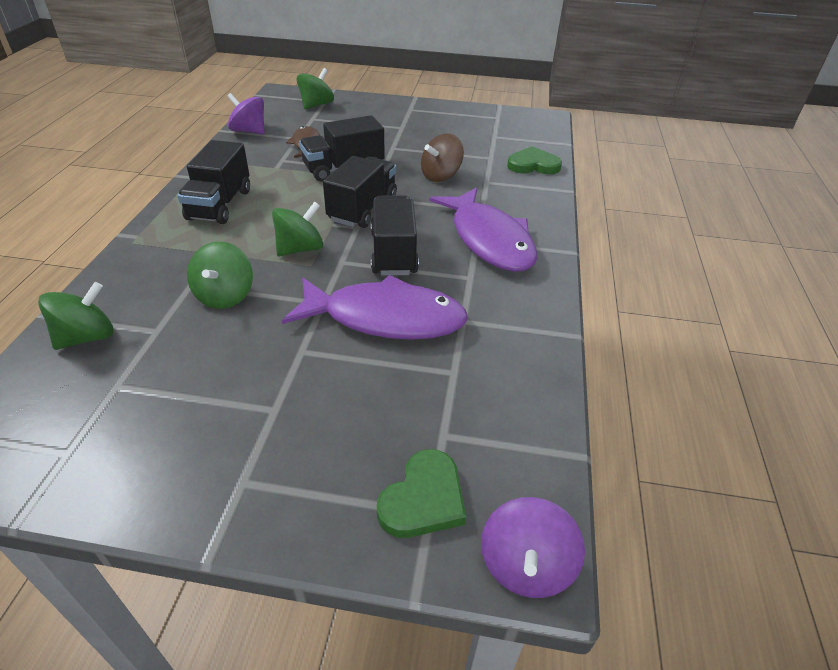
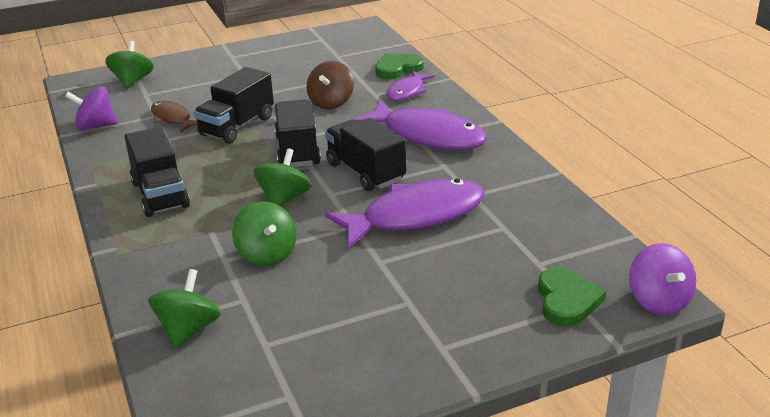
camera: 30 degrees left, 10 degrees down
none -> purple fish [386,71,435,101]

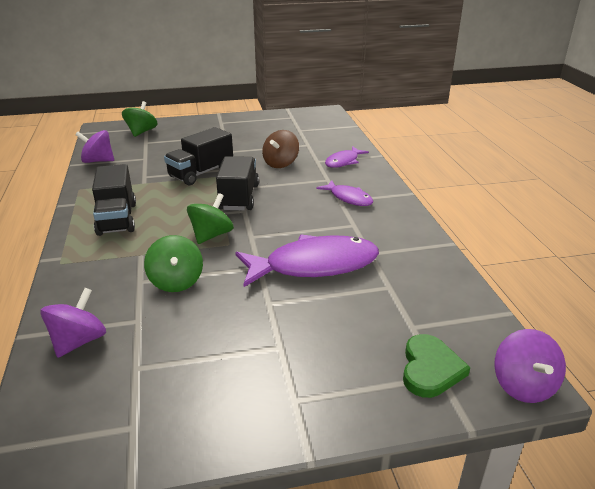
camera: 10 degrees right, 0 degrees up
green spinning top [148,269,221,348] -> purple spinning top [40,288,106,358]
brown fish [151,101,198,133] -> none
black truck [325,118,406,191] -> none
purple fish [352,99,487,150] -> purple fish [316,180,373,206], size x0.53
green heart [375,53,424,79] -> none

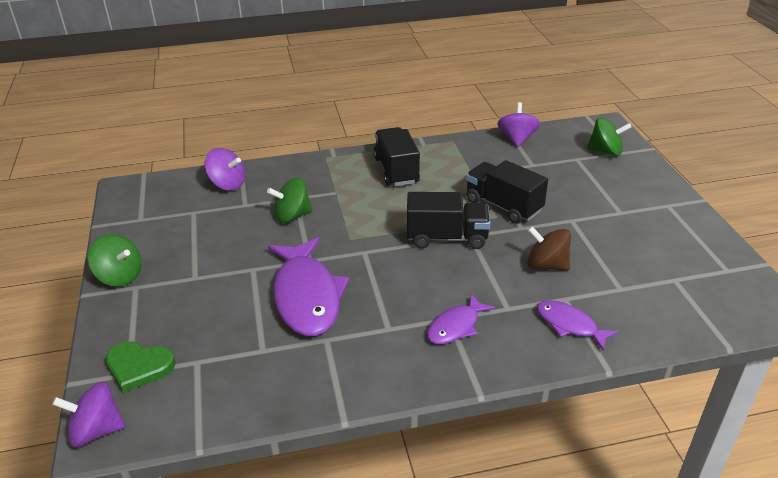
camera: 90 degrees right, 5 degrees up
black truck [92,164,136,236] -> black truck turned 90 degrees clockwise [374,127,420,186]
green spinning top [187,193,234,244] -> green spinning top moved to [88,234,142,287]

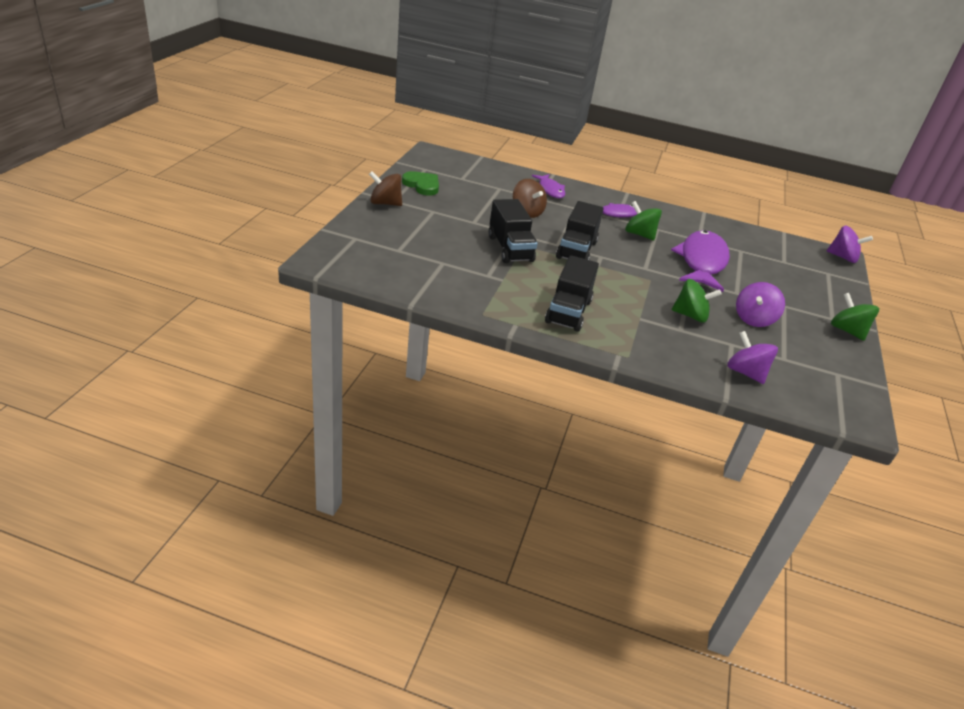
camera: 155 degrees left, 0 degrees up
green heart [106,342,176,393] -> green heart moved to [402,171,439,196]
black truck [407,192,490,249] -> black truck turned 105 degrees counterclockwise [556,201,604,260]
purple spinning top [497,102,540,147] -> purple spinning top moved to [736,282,785,327]
green spinning top [587,117,631,156] -> green spinning top moved to [625,201,662,240]
none -> brown spinning top [369,171,402,206]

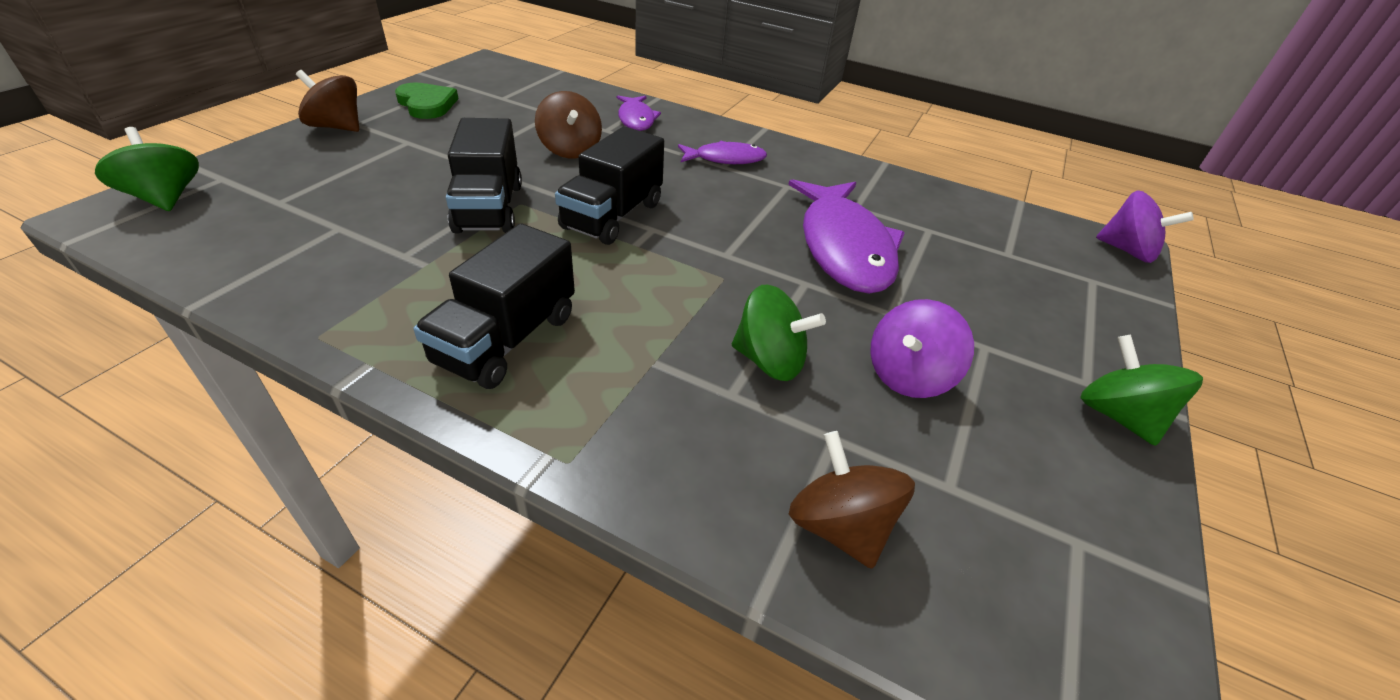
camera: 10 degrees right, 5 degrees up
green spinning top [625,201,662,240] -> green spinning top moved to [95,127,199,211]
purple fish [671,230,730,292] -> purple fish turned 150 degrees clockwise [788,179,905,294]
purple spinning top [727,331,778,384] -> brown spinning top [789,431,915,569]

